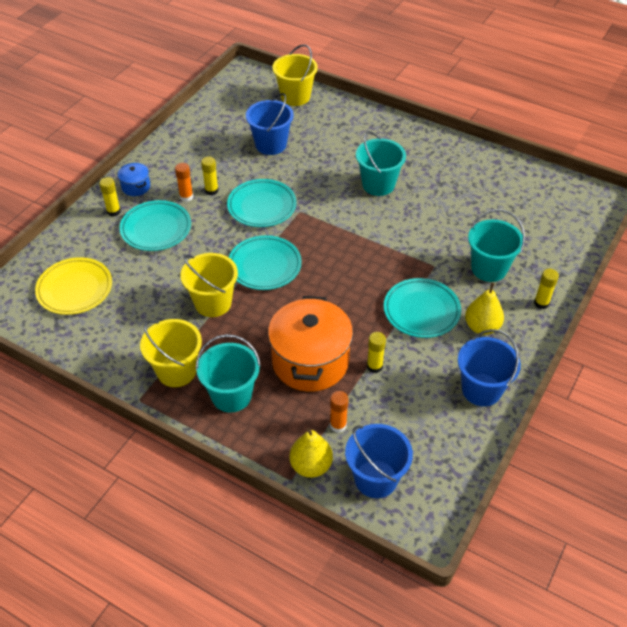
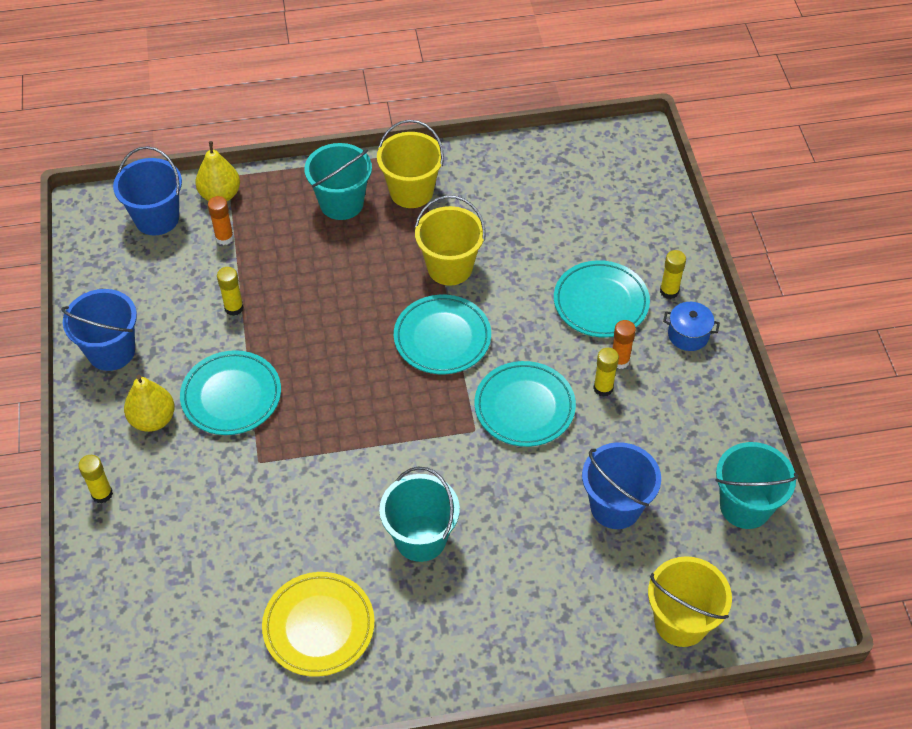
camera: 140 degrees right, 5 degrees up
yellow plate [35,257,112,315] -> yellow plate moved to [262,572,375,677]
orange pot [268,296,353,392] -> none
turquoise bucket [468,210,525,282] -> turquoise bucket moved to [715,442,798,529]

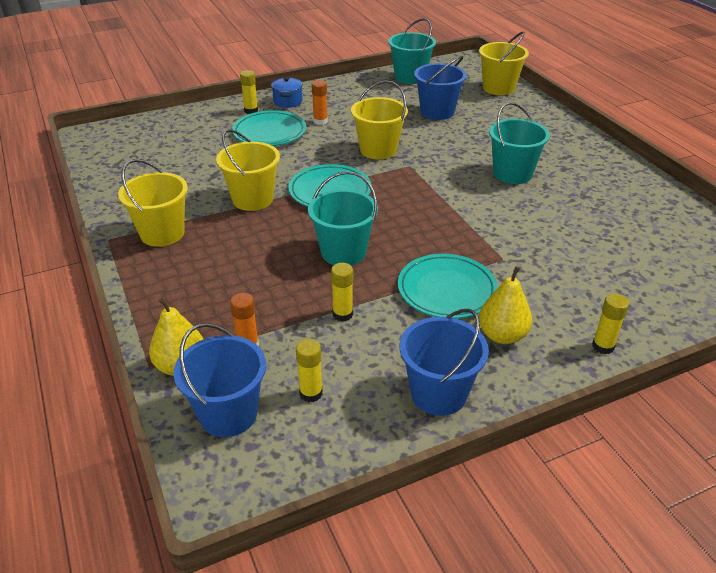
camera: 105 degrees left, 15 degrees down
yellow plate [262,572,375,677] -> none
turquoise bucket [304,143,372,220] -> turquoise bucket moved to [308,171,378,265]
turquoise plate [474,361,576,447] -> yellow bucket [351,80,408,159]
yellow glue stick [593,348,619,397] -> yellow glue stick moved to [296,339,323,402]

